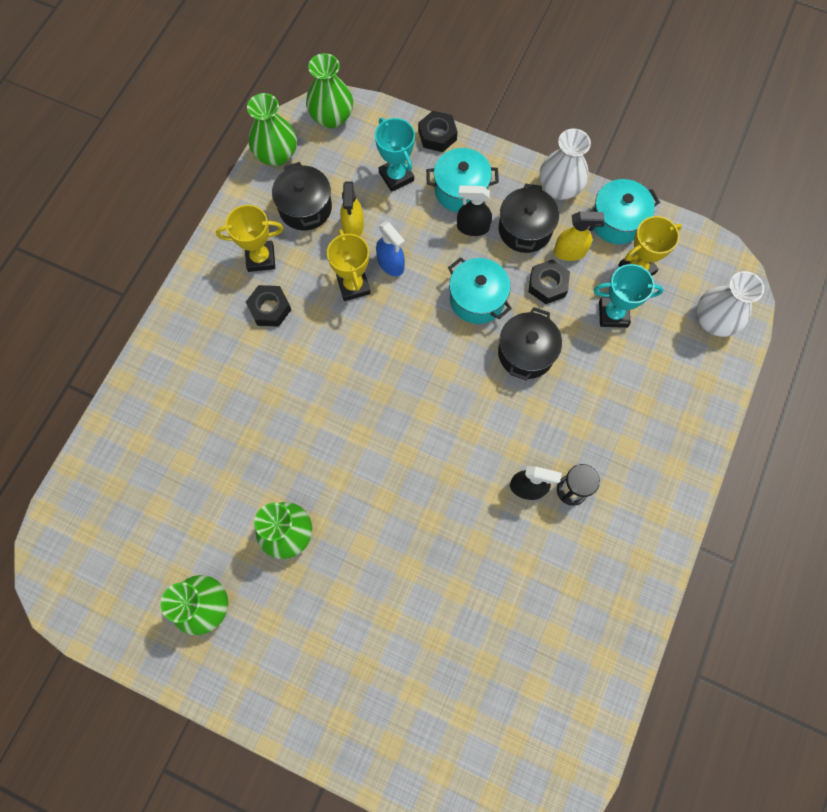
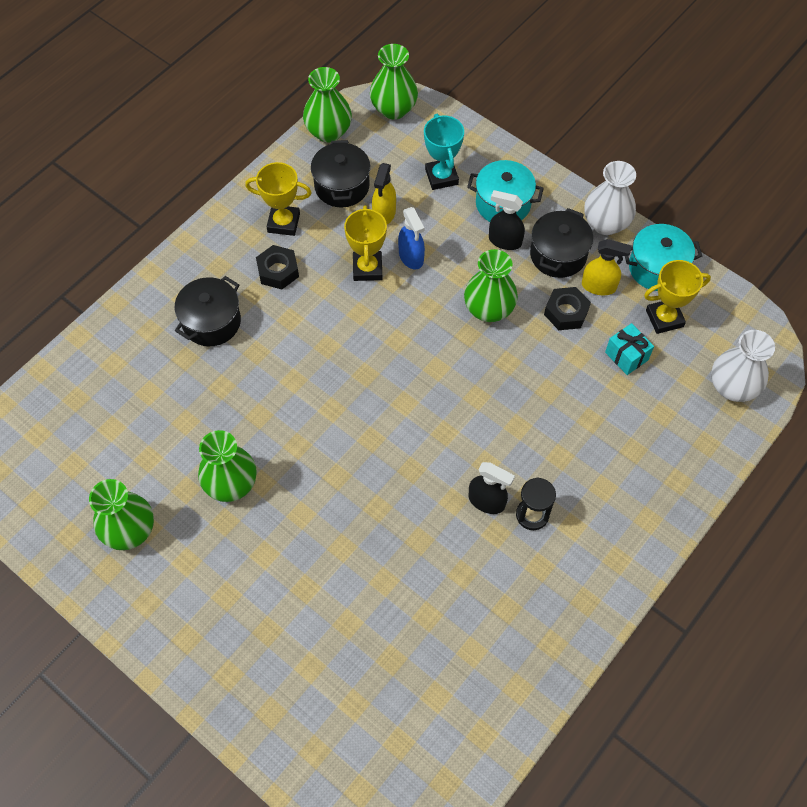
camera: 15 degrees right, 10 degrees down
black nut [418,111,458,152] -> none
turquoise pot [448,257,512,324] -> green vase [464,249,518,322]
black pot [498,307,562,380] -> black pot moved to [175,276,241,346]
turquoise trophy [594,264,664,328] -> turquoise gift [605,323,654,375]

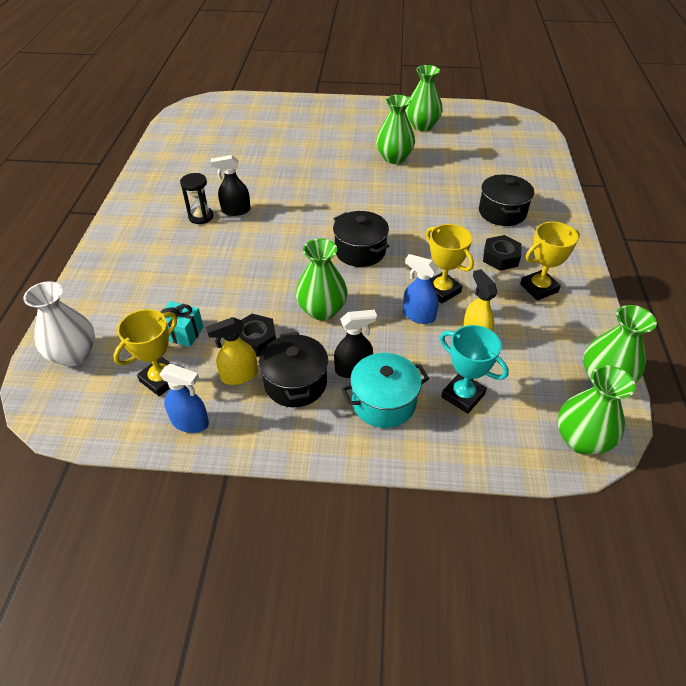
camera: 145 degrees right, 15 degrees down
black pot [311,140,370,207] -> black pot moved to [333,211,389,267]
white vase [584,161,636,235] -> none
turquoise pot [625,224,702,291] -> blue spray bottle [160,364,209,433]

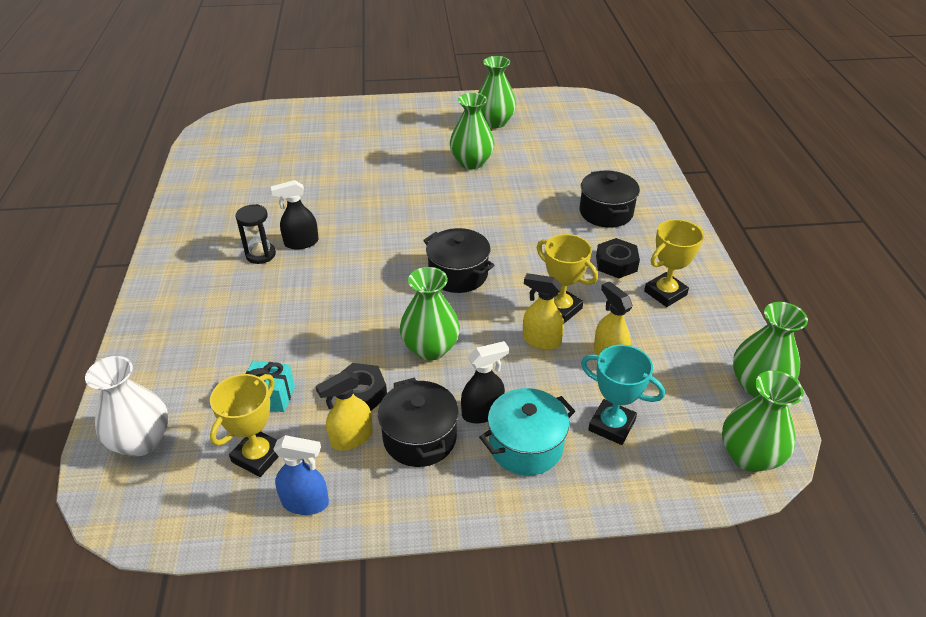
camera: 10 degrees left, 5 degrees down
blue spray bottle [403,254,439,324] -> yellow spray bottle [523,273,564,350]

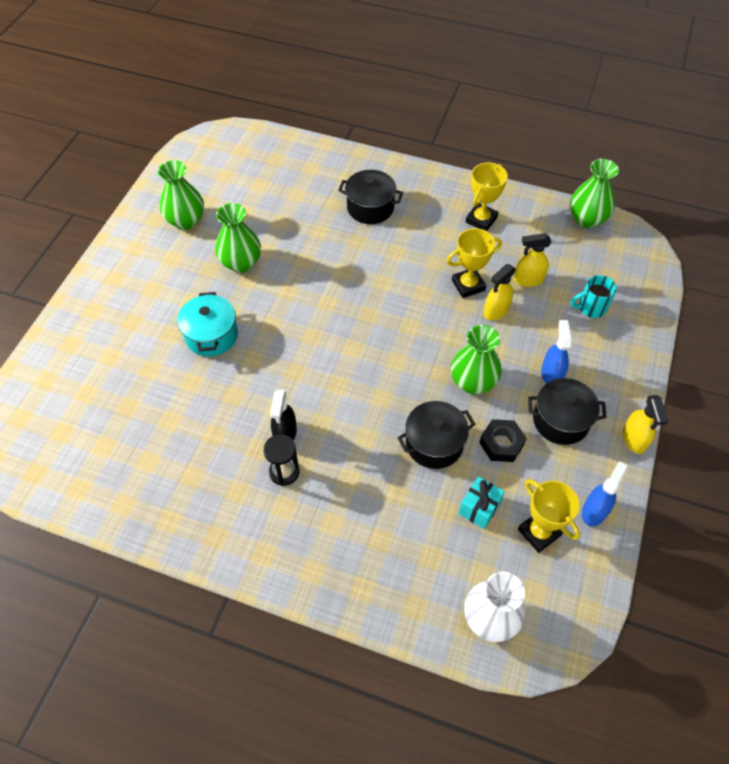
camera: 65 degrees left, 15 degrees up
yellow spray bottle [316,371,373,451] -> yellow spray bottle moved to [623,395,668,454]
black pot [423,228,495,293] -> black pot moved to [397,401,476,469]
black spray bottle [461,341,509,423] -> blue spray bottle [541,320,572,383]
turquoise pot [479,388,575,476] -> turquoise pot moved to [177,292,238,357]
turquoise trophy [581,345,665,445] -> turquoise mug [571,275,617,318]
black nut [596,238,640,278] -> none
yellow trophy [644,219,704,307] -> yellow trophy turned 45 degrees clockwise [466,163,508,231]
green vase [722,371,804,472] -> none

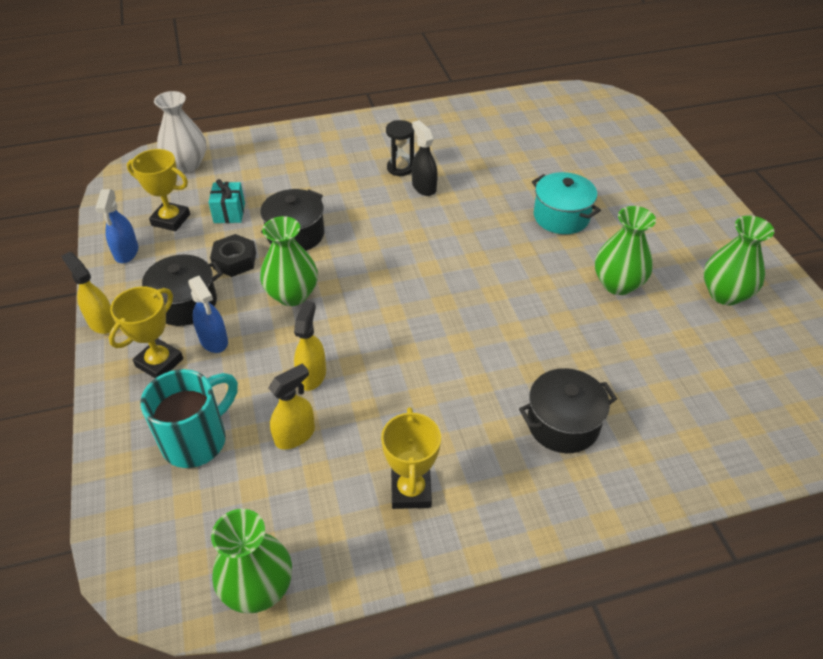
camera: 145 degrees right, 10 degrees down
yellow trophy [446,228,502,298] -> yellow trophy moved to [109,286,183,378]
turquoise mug [571,275,617,318] -> turquoise mug [140,369,238,468], size x1.60

